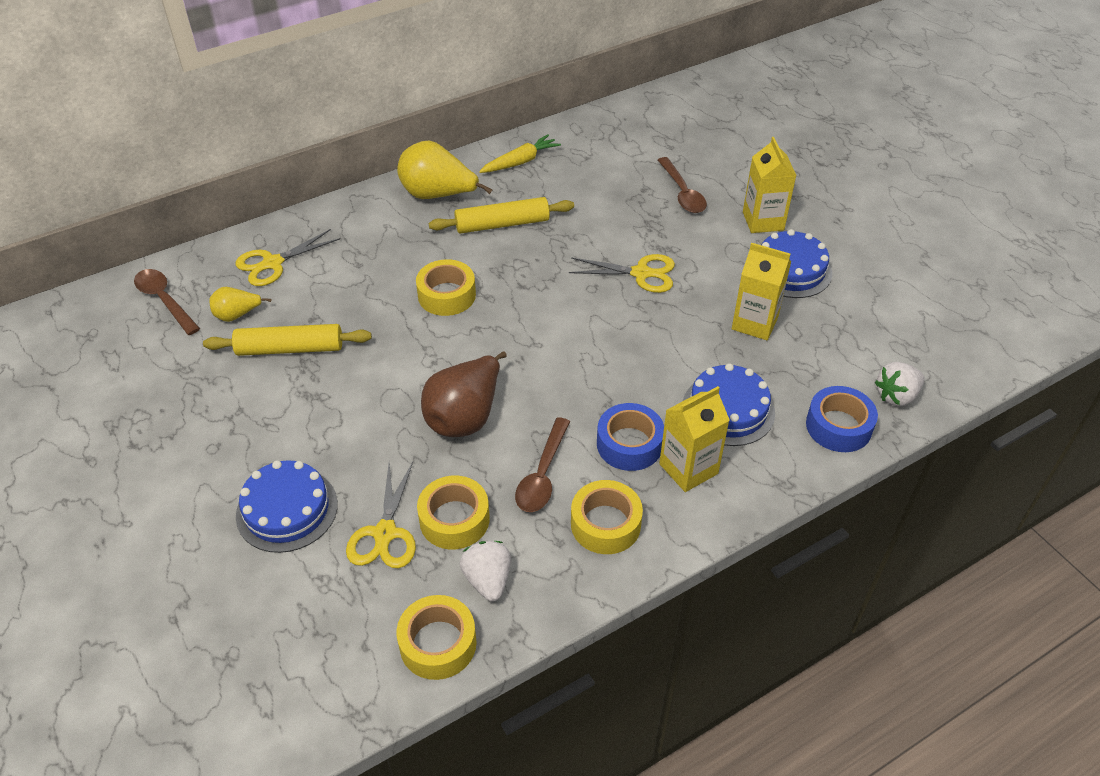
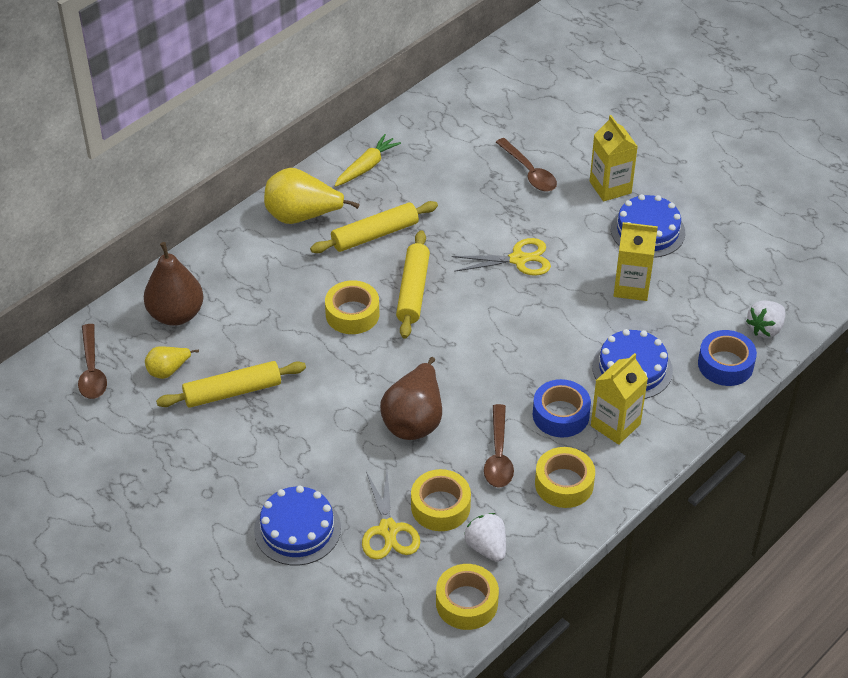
camera: 15 degrees left, 0 degrees up
brown spoon [134,269,200,335] -> brown spoon turned 135 degrees counterclockwise [78,324,107,399]
yellow scissors [236,229,340,286] -> brown pear [144,242,204,326]
none -> yellow rolling pin [396,230,430,339]

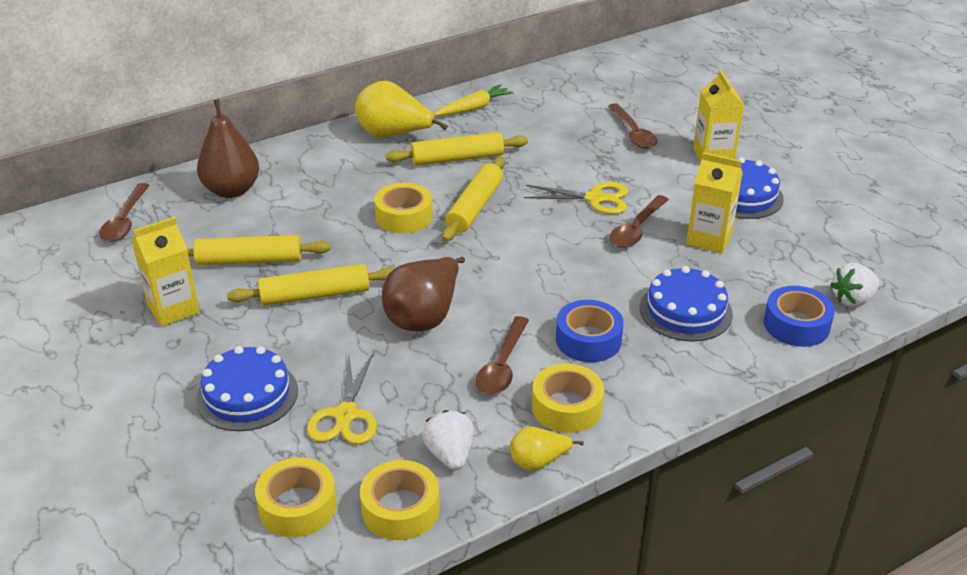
camera: 15 degrees right, 10 degrees down
yellow pear [145,346,199,379] -> yellow pear moved to [510,426,584,471]
yellow tape [411,469,471,531] -> yellow tape moved to [255,457,337,537]
yellow carton [591,353,648,445] -> yellow carton moved to [132,217,200,327]
none -> yellow rolling pin [227,264,394,306]
none -> brown spoon [609,195,669,248]

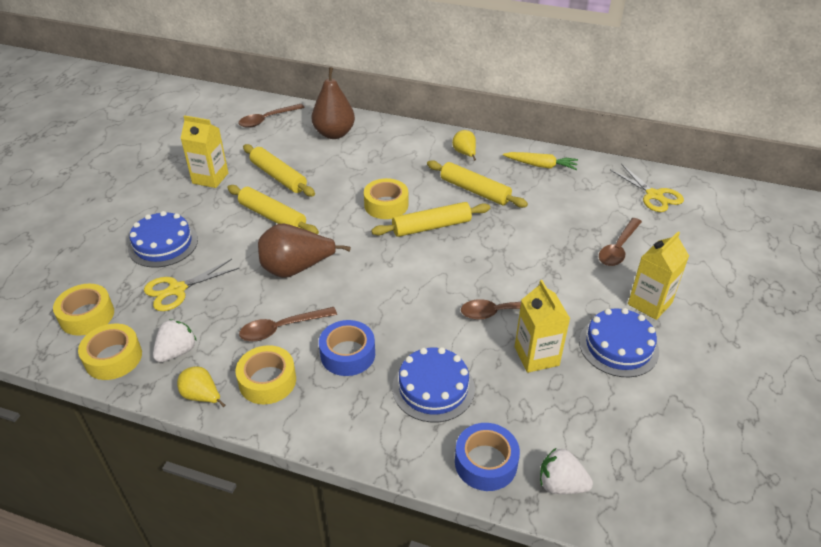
camera: 50 degrees right, 5 degrees up
yellow pear [355,81,448,137] -> yellow pear [452,130,476,161], size x0.54
yellow scissors [524,182,628,214] -> yellow scissors moved to [610,164,684,212]

